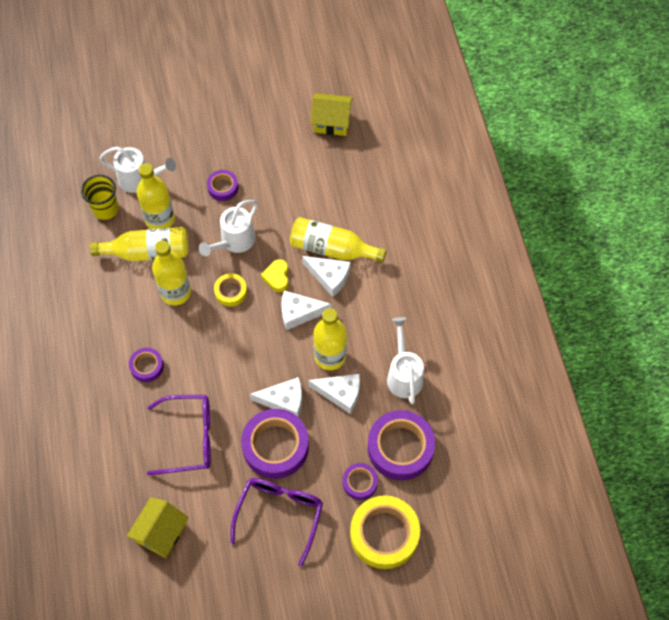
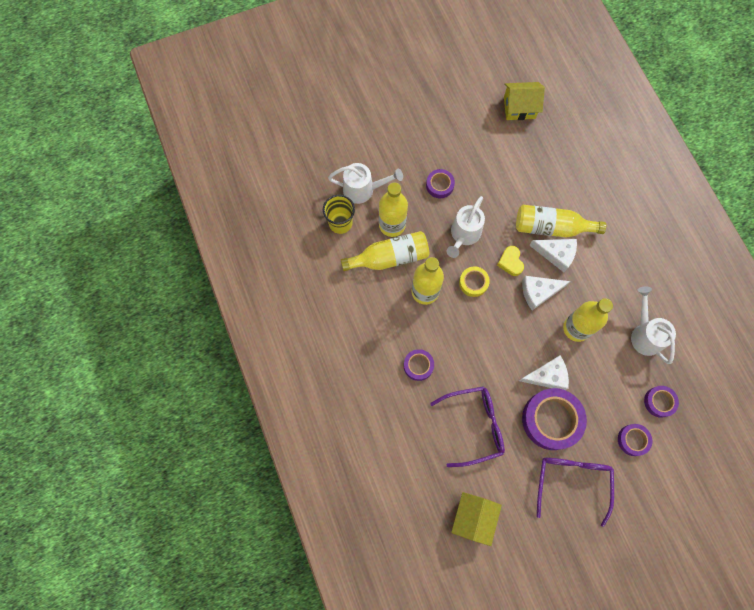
camera: 10 degrees left, 10 degrees up
white cheese [308,374,360,414] -> none
yellow tape [350,495,420,569] -> none
purple tape [368,410,435,480] -> purple tape [644,386,679,418], size x0.52

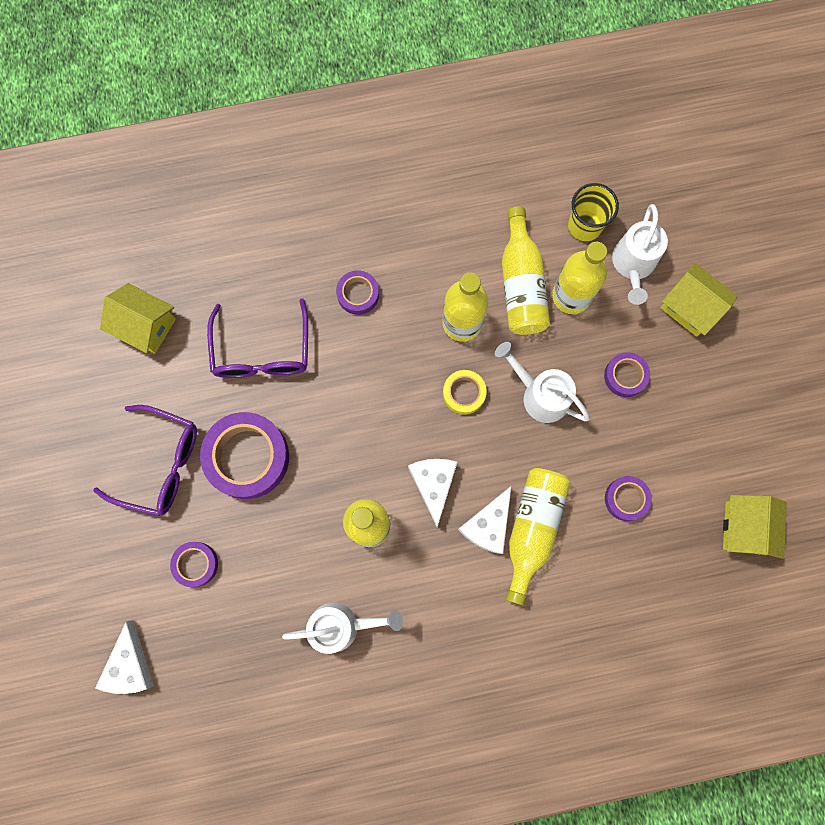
camera: 100 degrees right, 5 degrees up
yellow heart [497,246,524,276] -> none
white cheese [519,355,569,390] -> white cheese moved to [95,620,154,694]
purple tape [644,386,679,418] -> purple tape moved to [605,476,652,521]
none -> yellow house [660,263,737,337]

